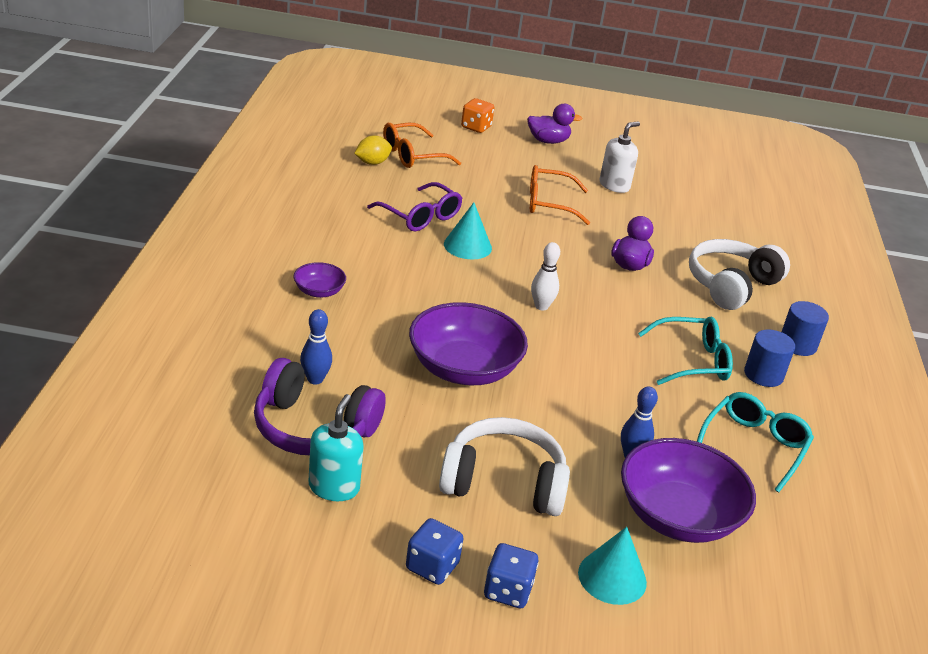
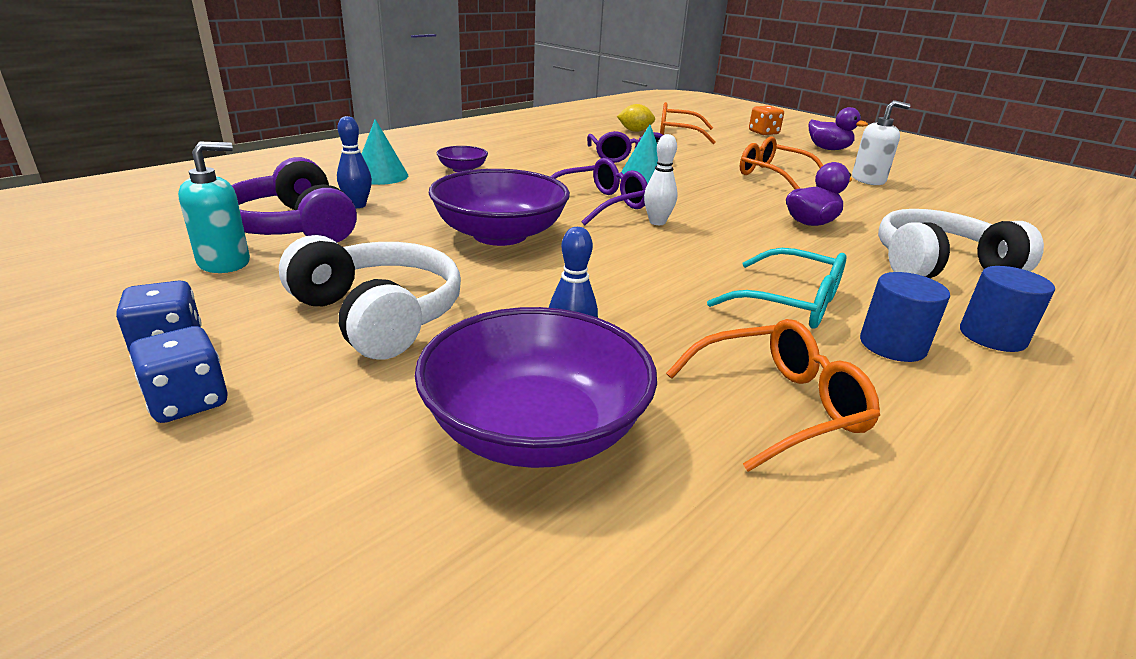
camera: 40 degrees right, 5 degrees down
turquoise cone [578,527,647,605] -> turquoise cone moved to [362,119,408,185]
turquoise glasses [697,392,814,492] -> orange glasses [666,319,880,472]
none -> purple glasses [550,158,647,225]

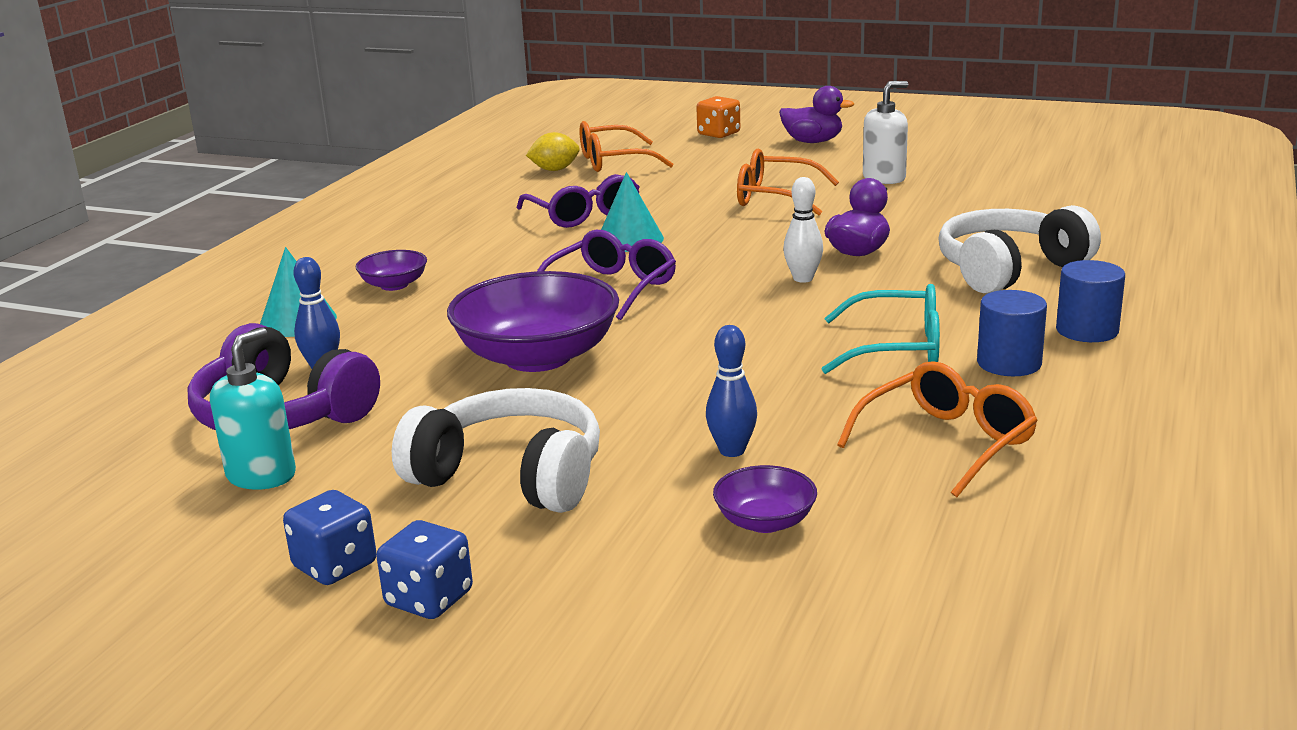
camera: 20 degrees left, 5 degrees down
purple bowl [414,307,657,468] -> purple bowl [713,465,817,533], size x0.48
white bowling pin [644,134,678,225] -> white bowling pin moved to [783,177,823,283]

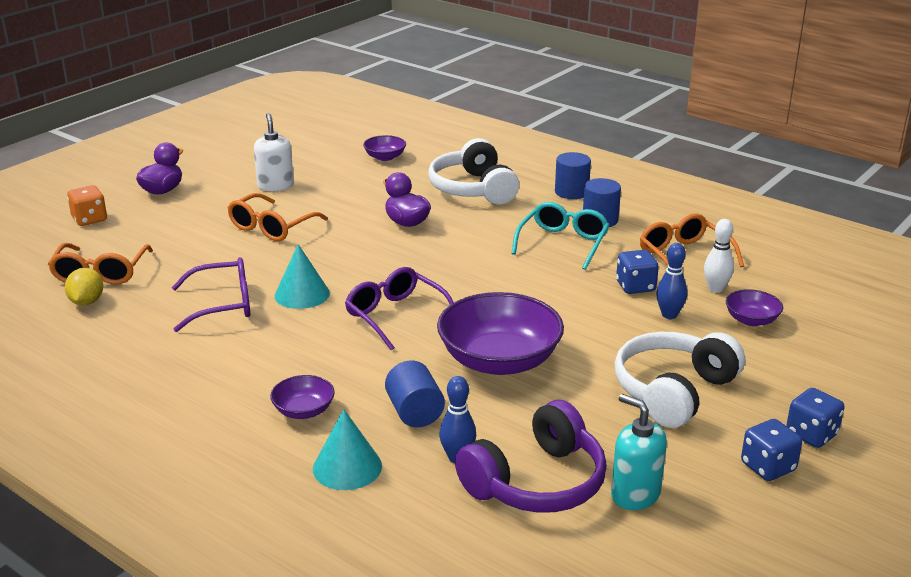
camera: 75 degrees left, 5 degrees up
white bowling pin [783,177,823,283] -> white bowling pin moved to [704,219,734,293]
none -> purple bowl [363,135,406,161]
none -> blue cylinder [385,361,445,427]
none -> blue dice [616,250,659,294]

